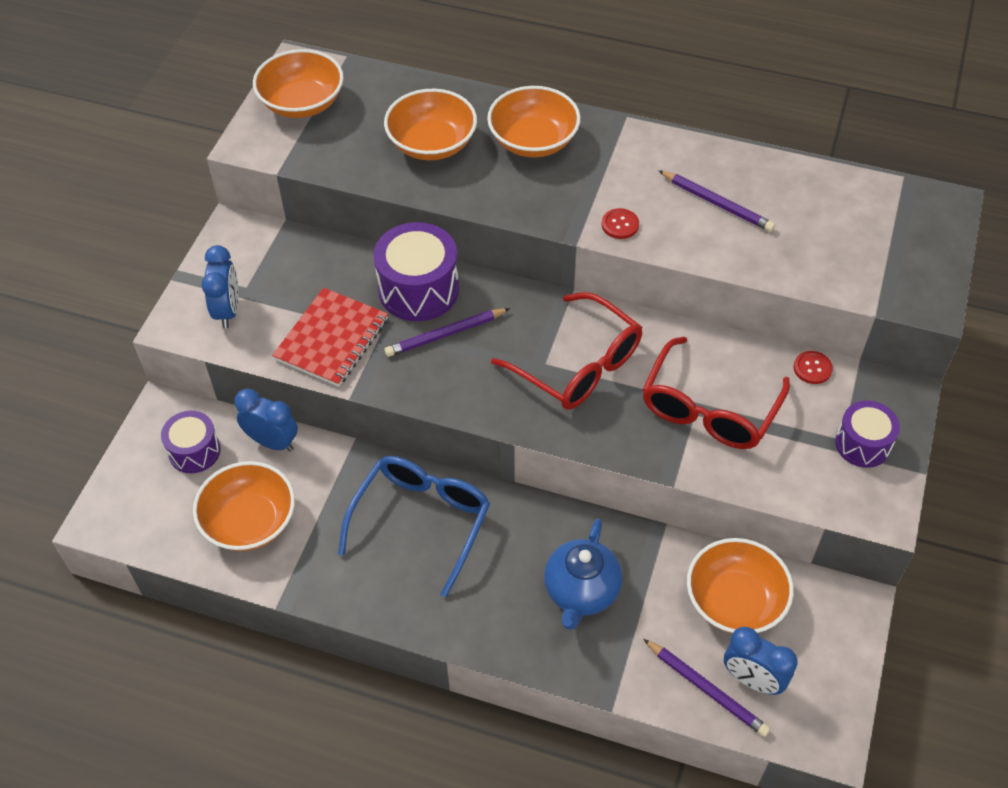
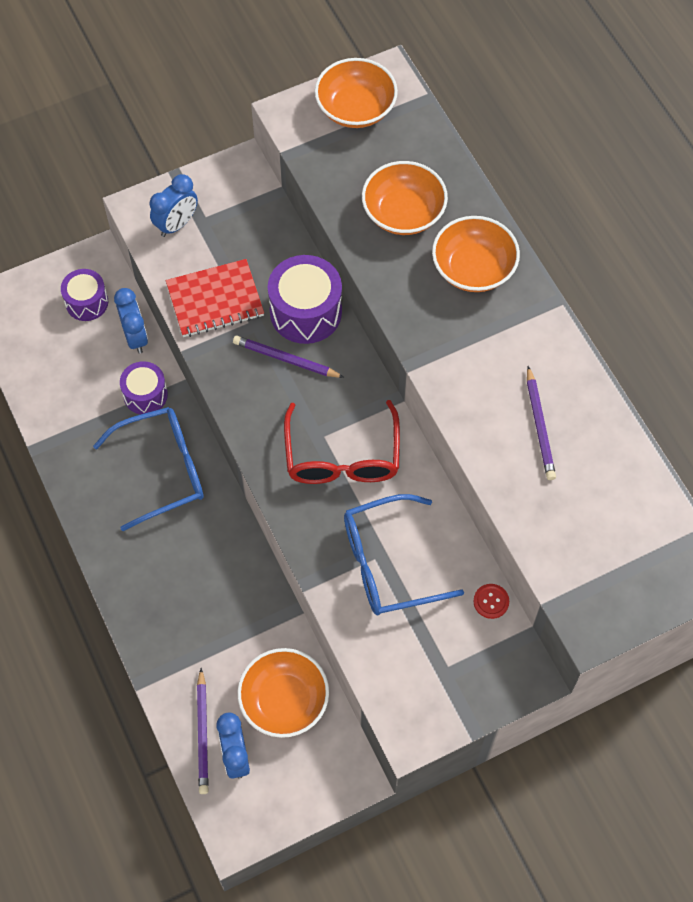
camera: 45 degrees right, 10 degrees up
orange bowl [193,461,295,551] -> none
blue teapot [544,519,622,630] -> none
red button [602,208,639,239] -> none
red glasses [642,337,790,449] -> blue glasses [344,494,464,615]
purple drum [835,401,900,468] -> purple drum moved to [120,361,168,414]

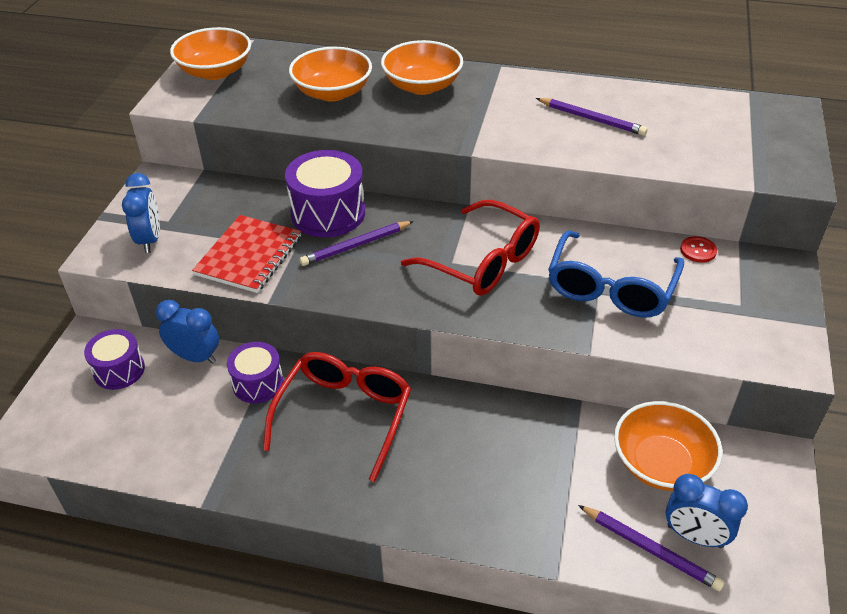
camera: 50 degrees left, 20 degrees down
blue glasses [93,407,204,531] -> red glasses [263,352,411,482]

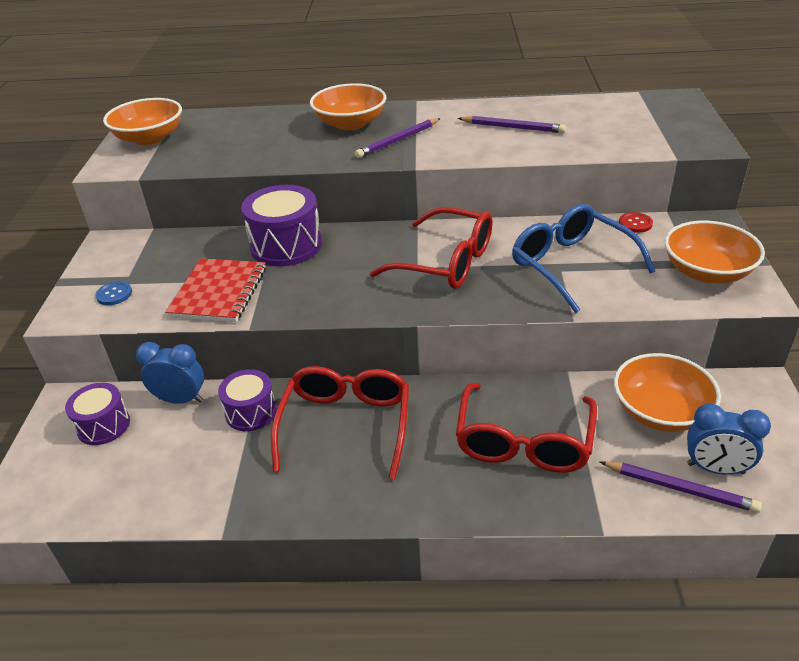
camera: 10 degrees left, 5 degrees down
blue clock [122,173,160,253] -> blue button [95,281,132,305]
orange bowl [289,47,372,101] -> orange bowl moved to [665,221,765,283]
purple pencil [299,221,414,266] -> purple pencil moved to [355,118,441,158]
blue glasses [548,231,684,318] -> blue glasses turned 135 degrees clockwise [512,204,655,313]
none -> red glasses [456,383,597,473]

